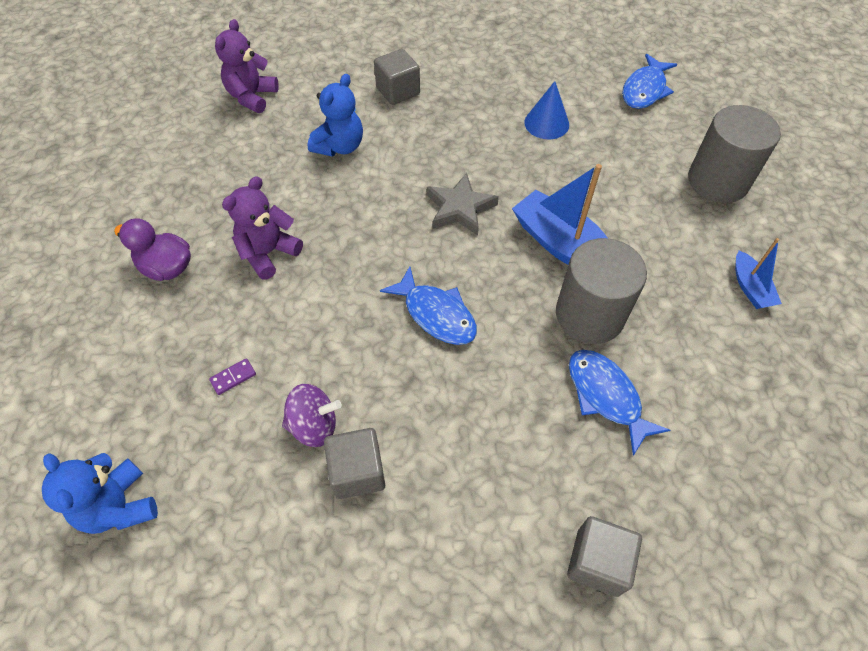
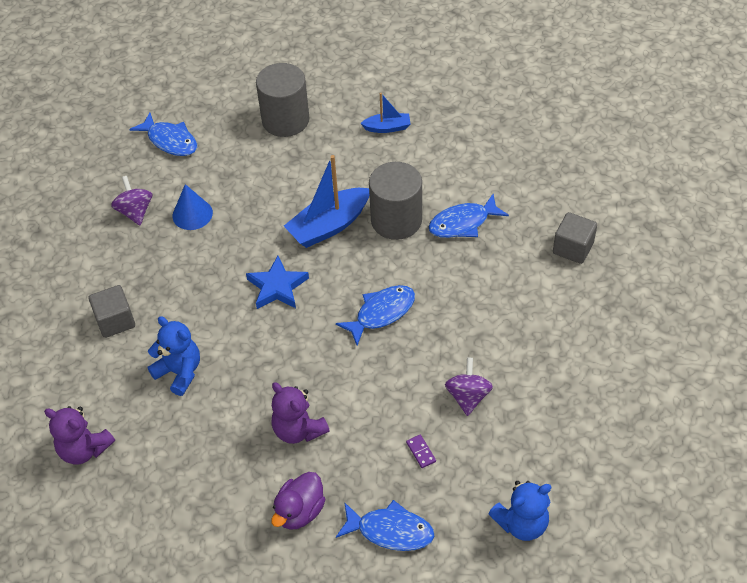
camera: 80 degrees left, 5 degrees down
grey cube [324,428,385,499] -> none
grey star [427,173,499,235] -> blue star [246,256,309,309]
none -> purple spinning top [111,176,152,225]
none -> blue fish [336,500,434,551]

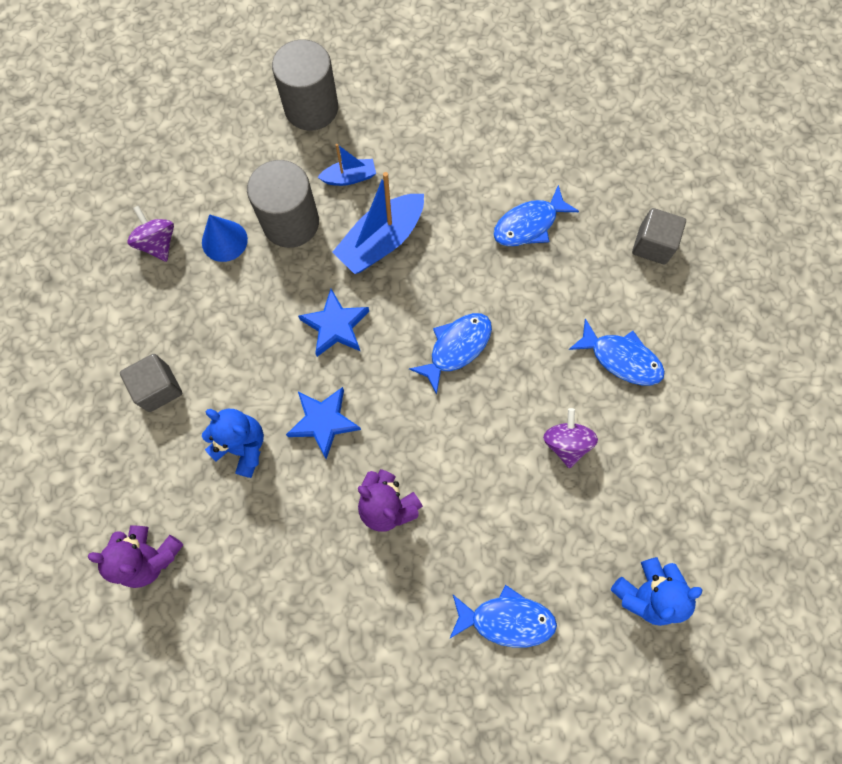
camera: 10 degrees left, 20 degrees up
blue fish [129,112,197,156] -> blue fish moved to [568,318,665,385]
purple duck [271,472,325,530] -> none
blue boat [360,93,411,133] -> blue boat moved to [318,144,376,186]
grey cylinder [369,162,422,240] -> grey cylinder moved to [247,160,319,248]
purple domino [406,435,436,468] -> none
none -> blue star [286,387,361,459]

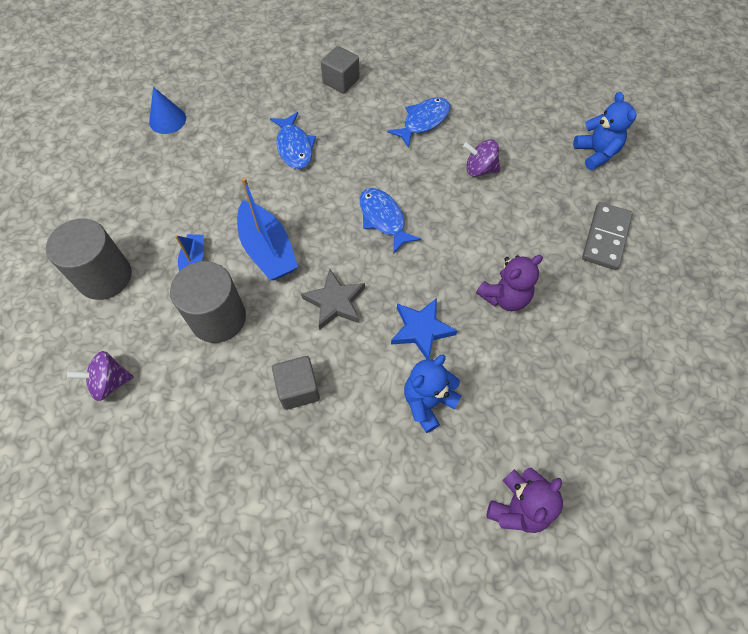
camera: 75 degrees left, 10 degrees down
grey cube [120,354,182,412] -> grey cube moved to [272,356,320,410]
purple spinning top [127,205,174,262] -> purple spinning top moved to [67,351,134,401]
blue cone [202,214,248,262] -> blue cone moved to [149,87,186,134]
blue star [298,289,369,357] -> grey star [301,268,365,330]
blue fish [449,585,557,648] -> grey domino [582,202,633,270]

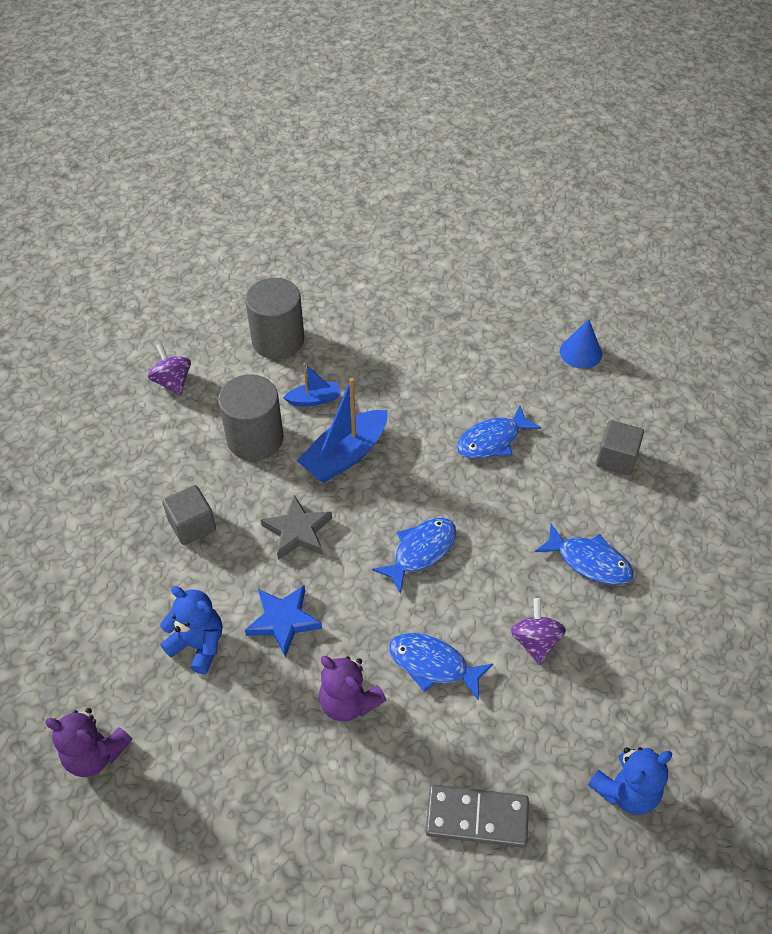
camera: 75 degrees right, 10 degrees down
blue cone [149,87,186,134] -> blue cone moved to [560,319,602,369]
none -> blue fish [389,633,493,701]

